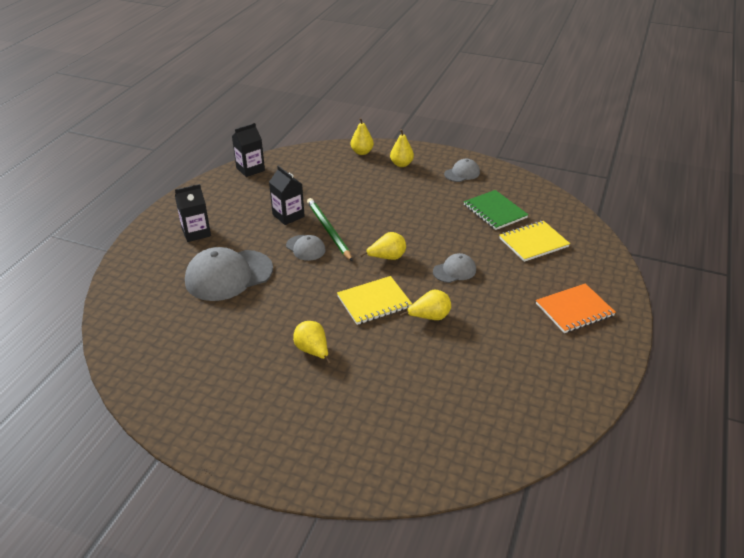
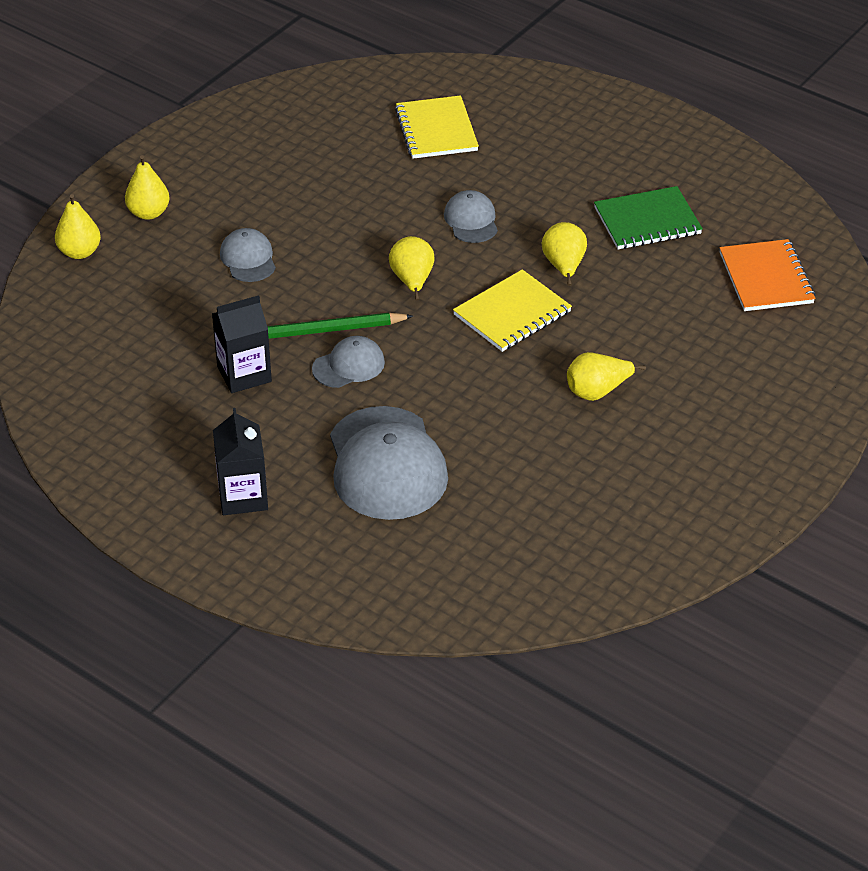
camera: 75 degrees left, 5 degrees up
black carton [232,123,265,177] -> none
yellow notebook [337,276,412,325] -> yellow notebook turned 60 degrees clockwise [453,269,572,352]
grey cap [444,159,480,182] -> grey cap moved to [220,228,276,282]
green notebook [464,190,529,230] -> green notebook moved to [594,186,703,249]
orange notebook [536,283,616,333] -> orange notebook moved to [719,239,816,311]

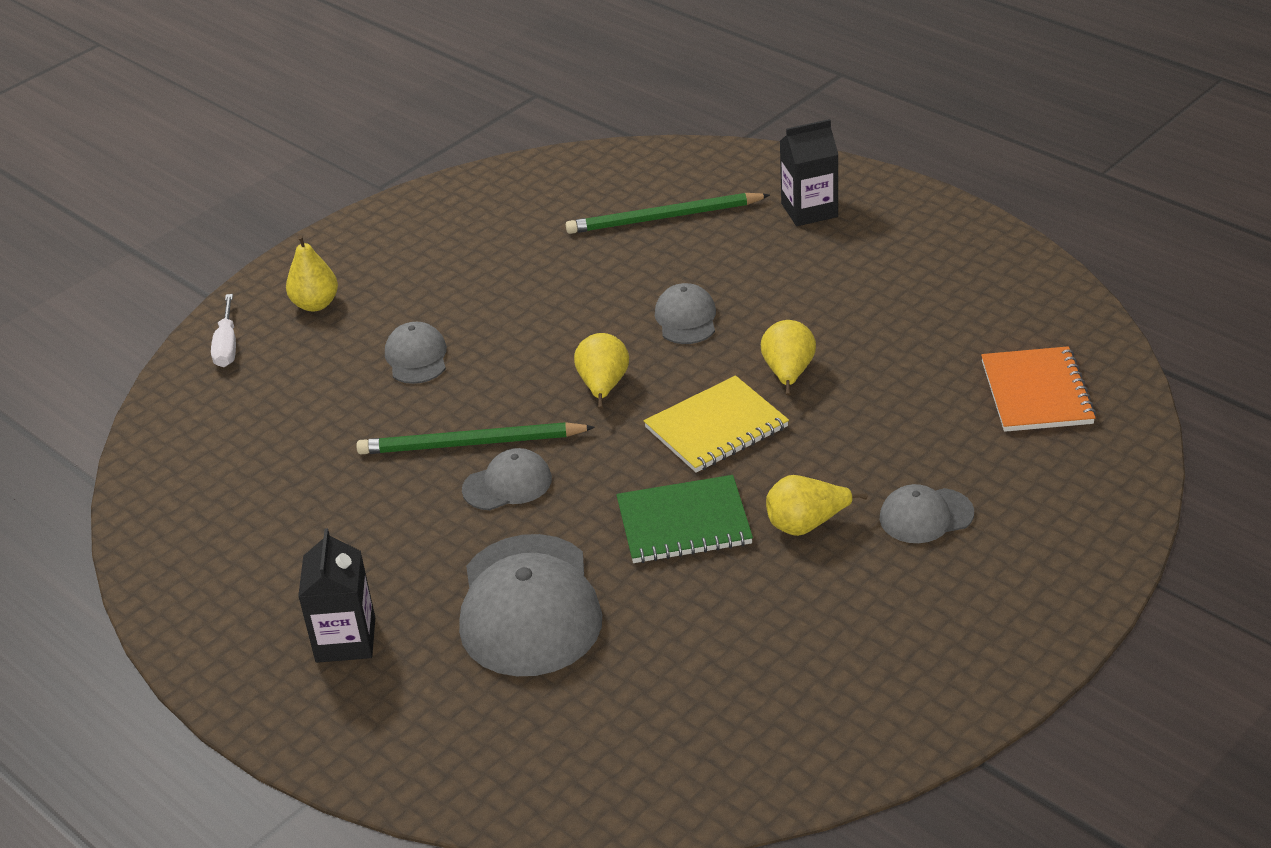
camera: 10 degrees right, 5 degrees down
yellow pear [55,194,101,259] -> white screwdriver [211,294,236,367]
black carton [212,295,272,393] -> black carton moved to [780,119,838,226]
yellow notebook [395,95,479,159] -> green pencil [566,193,770,234]
green notebook [594,186,703,249] -> green notebook moved to [616,475,753,563]
none -> grey cap [880,484,974,543]

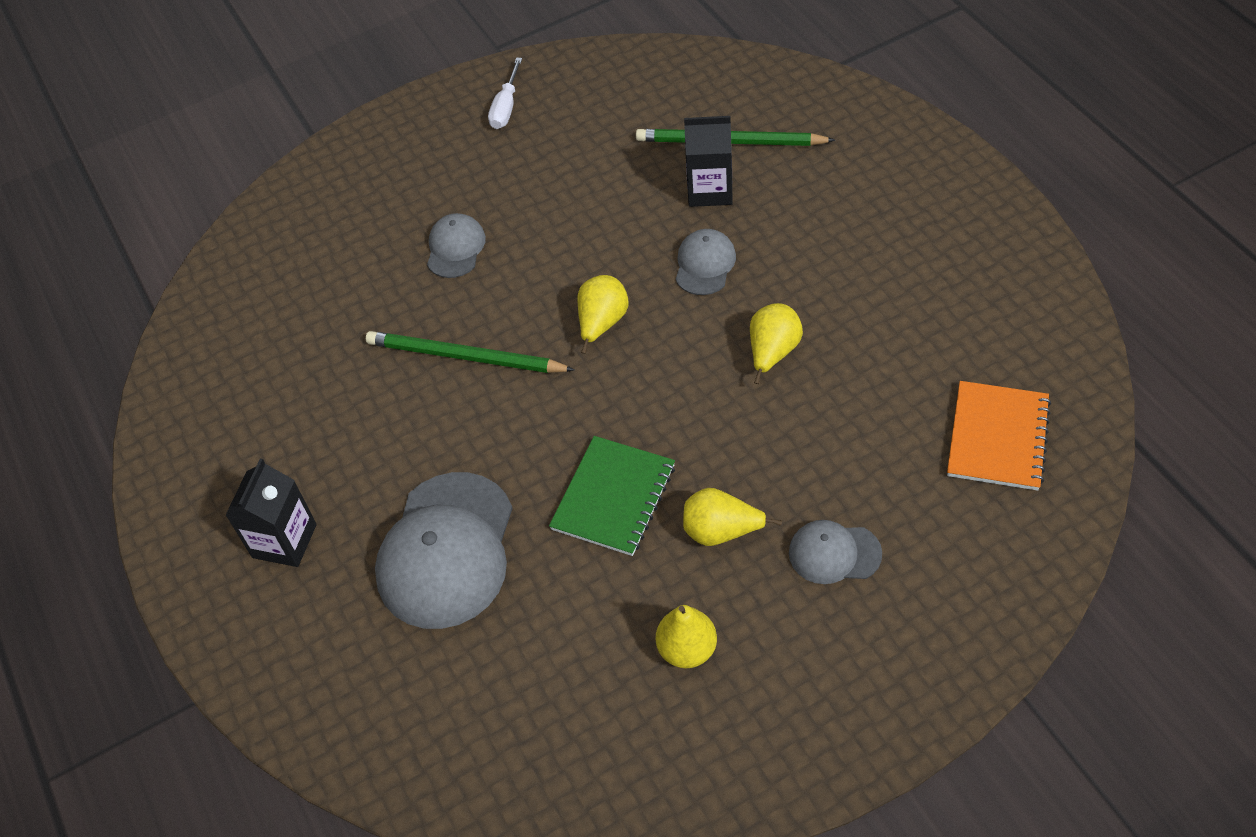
camera: 20 degrees right, 15 degrees up
white screwdriver [211,294,236,367] -> white screwdriver moved to [488,58,522,129]
yellow pear [286,235,338,311] -> yellow pear moved to [656,605,717,668]
grey cap [462,448,552,510] -> none
green notebook [616,475,753,563] -> green notebook turned 75 degrees counterclockwise [549,436,675,556]
yellow notebook [644,376,789,473] -> none
black carton [780,119,838,226] -> black carton moved to [684,116,733,207]

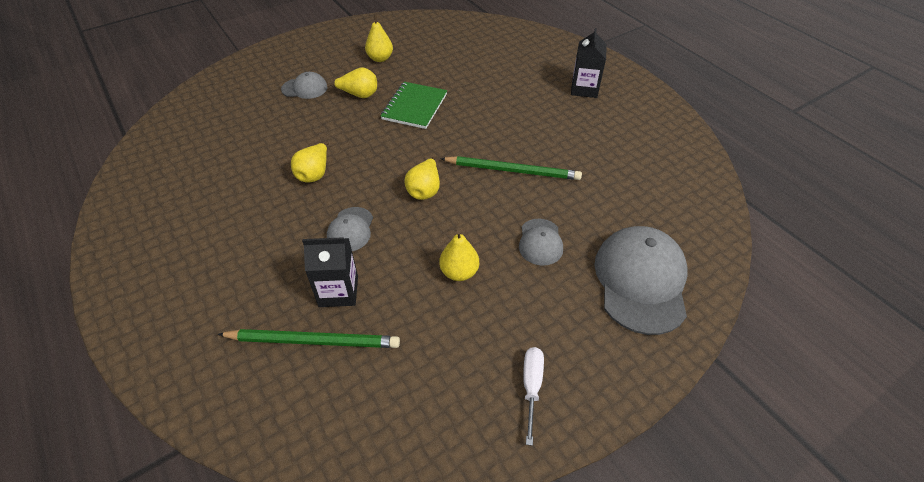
camera: 170 degrees right, 5 degrees down
grey cap [375,472,513,629] -> grey cap moved to [594,226,687,335]
orange notebook [947,381,1051,491] -> none
none -> yellow pear [439,231,479,281]

